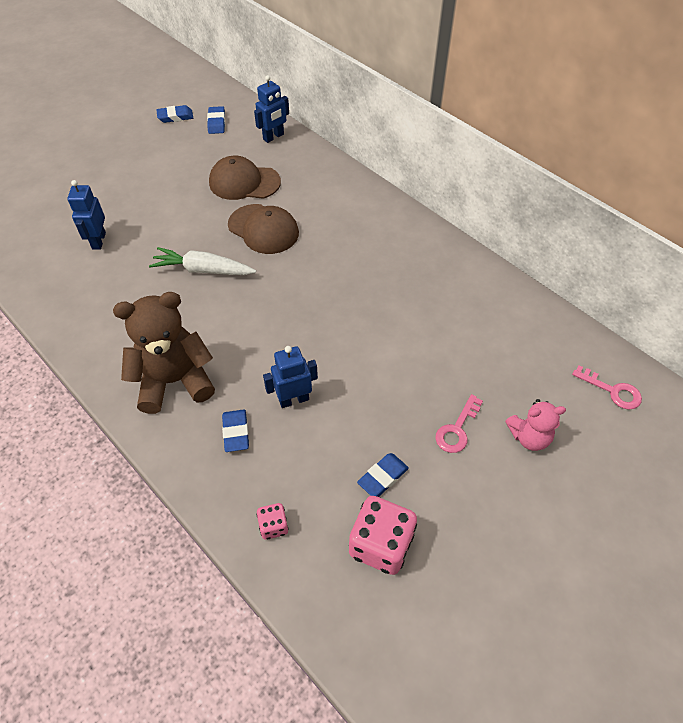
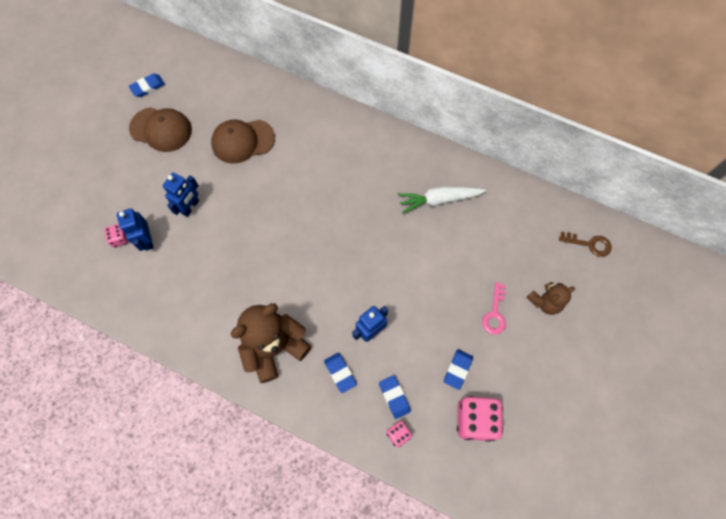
camera: 20 degrees left, 15 degrees up
white carrot [149,247,256,275] -> white carrot moved to [398,186,486,214]
blue eraser [207,106,225,134] -> blue eraser moved to [379,375,411,419]
brown cap [228,204,299,254] -> brown cap moved to [129,107,192,152]
blue robot [254,75,289,143] -> blue robot moved to [163,173,199,217]
pink teddy bear [505,399,566,451] -> brown teddy bear [527,282,575,315]
pink key [572,365,642,409] -> brown key [559,232,612,257]
none -> pink dice [104,224,129,248]

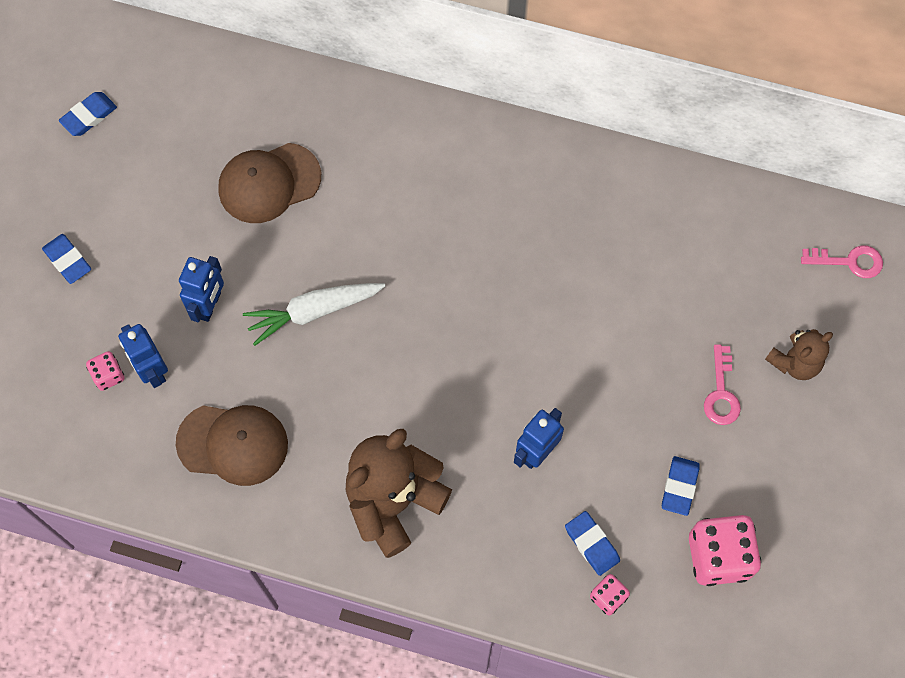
camera: 10 degrees left, 0 degrees up
brown cap [129,107,192,152] -> brown cap moved to [176,405,288,486]
blue eraser [324,353,357,393] -> blue eraser moved to [42,234,91,284]
white carrot [398,186,486,214] -> white carrot moved to [243,283,385,346]
brown key [559,232,612,257] -> pink key [801,246,883,278]

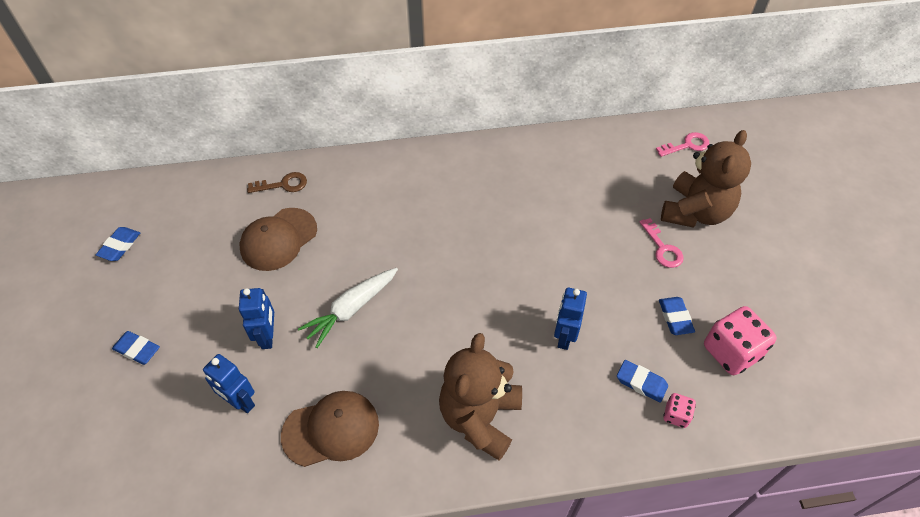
camera: 25 degrees left, 15 degrees down
pink dice [86,351,124,391] -> none
brown teddy bear [765,329,833,380] -> brown teddy bear [661,130,751,228], size x1.81
none -> brown key [247,172,307,193]

